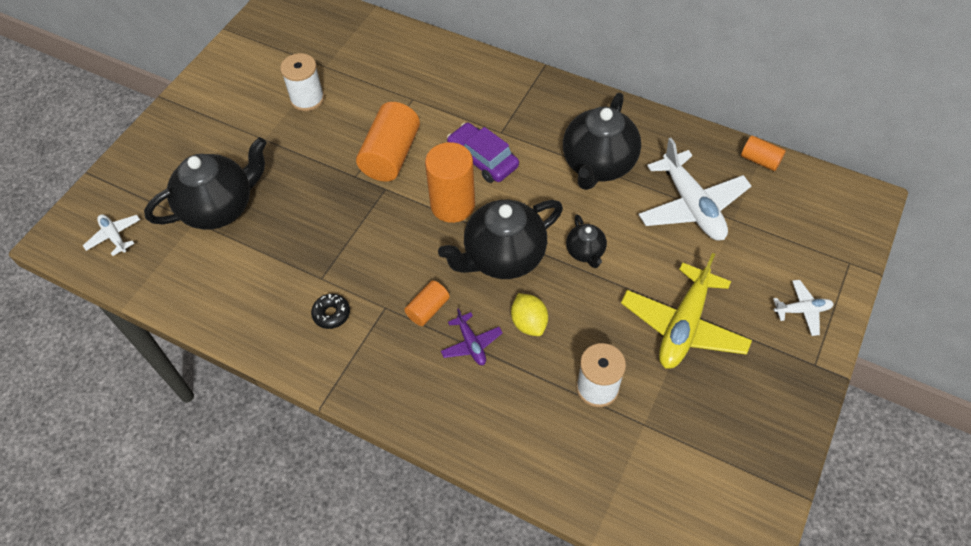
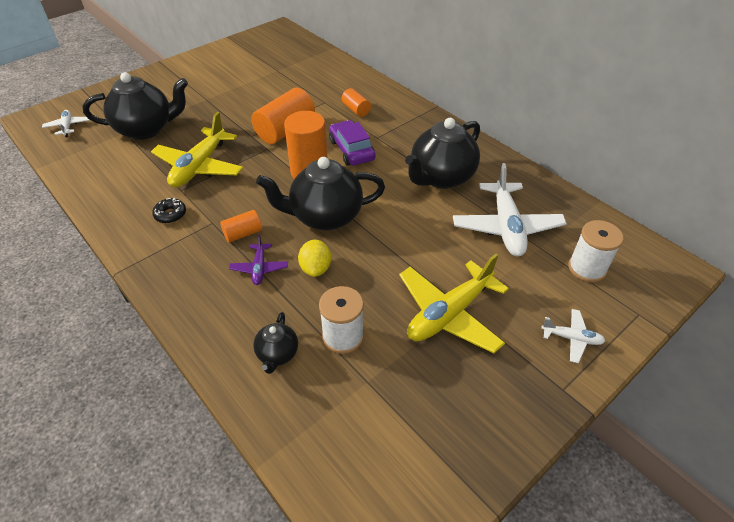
camera: 20 degrees right, 10 degrees down
white spool [280,53,324,111] -> white spool moved to [568,220,624,282]
black teapot [566,214,607,268] -> black teapot moved to [253,312,298,374]
orange cylinder [741,135,786,171] -> orange cylinder moved to [341,88,371,117]
none -> yellow plane [151,112,243,187]

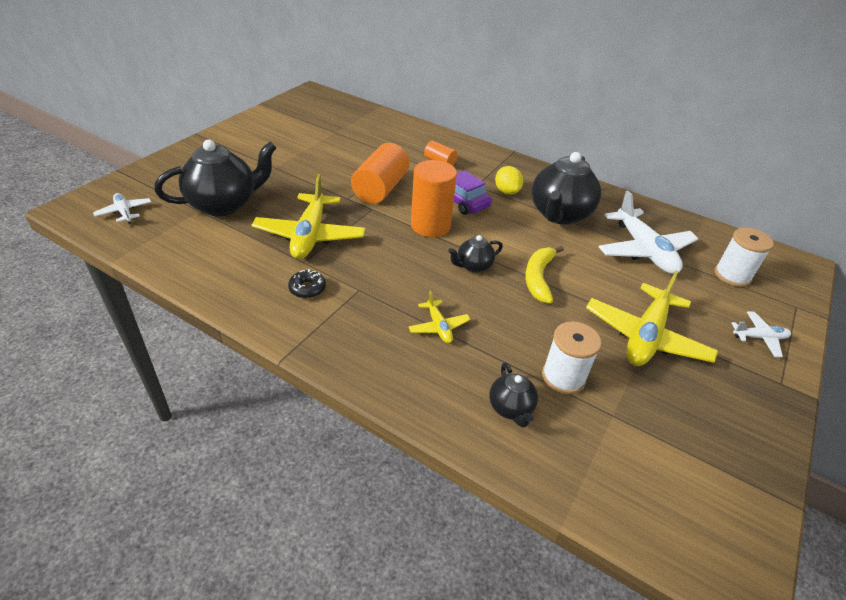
camera: 20 degrees left, 5 degrees down
orange cylinder [220,210,262,243] -> none
purple plane [229,234,288,285] -> yellow plane [408,291,471,343]
black teapot [256,157,385,231] -> black teapot [448,235,503,273], size x0.49
yellow lemon [298,240,331,277] -> yellow lemon moved to [495,166,523,195]
none -> yellow banana [525,246,564,303]

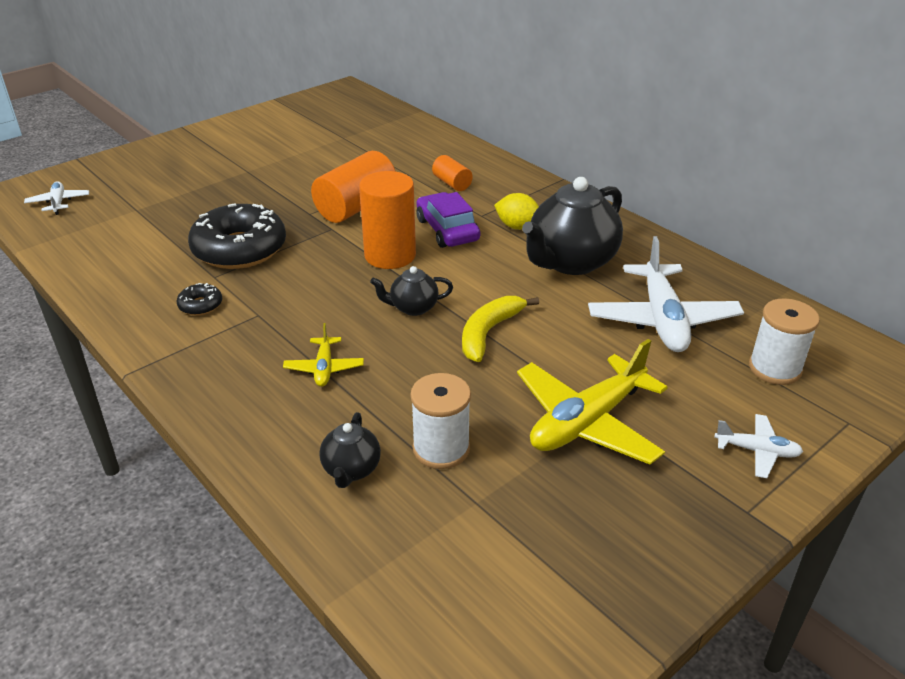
camera: 20 degrees right, 5 degrees down
black teapot [154,140,276,216] -> none
yellow plane [251,174,365,259] -> black donut [188,203,286,269]
yellow lemon [495,166,523,195] -> yellow lemon turned 60 degrees counterclockwise [494,193,539,230]

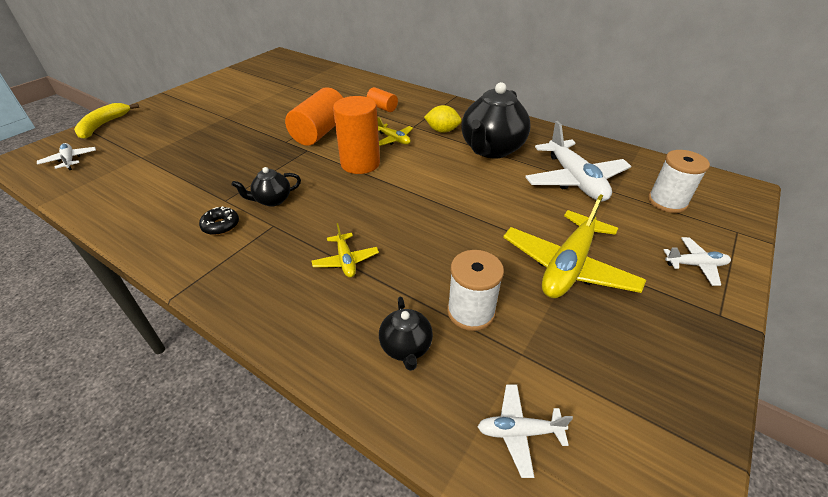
camera: 15 degrees left, 5 degrees up
black donut [188,203,286,269] -> none
black teapot [370,266,453,316] -> black teapot moved to [231,167,301,207]
purple car [417,192,480,248] -> yellow plane [377,117,413,146]
yellow banana [462,296,539,362] -> yellow banana moved to [74,103,139,139]
none -> white plane [478,384,573,478]

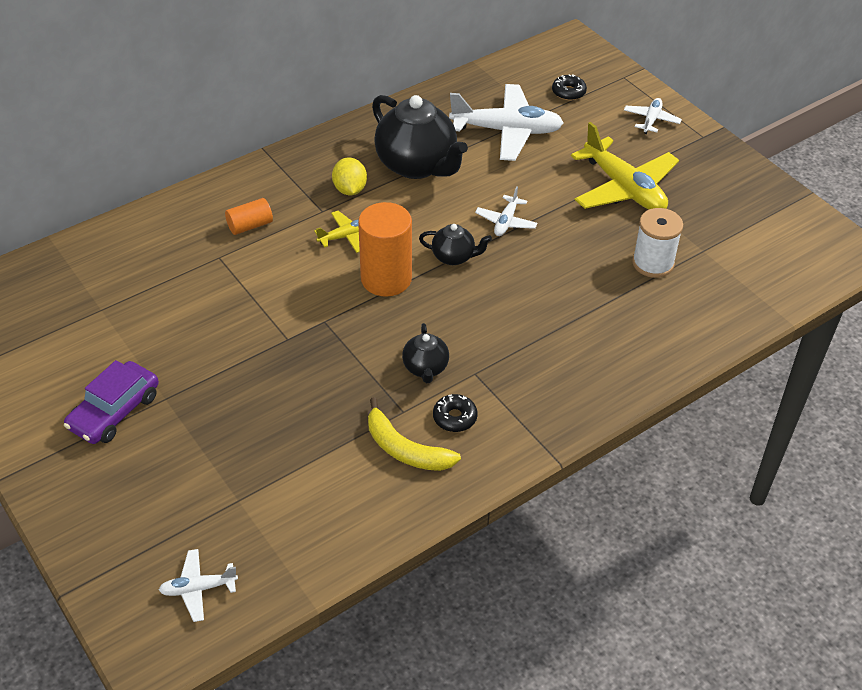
camera: 70 degrees left, 5 degrees up
yellow banana [74,103,139,139] -> yellow banana moved to [368,397,461,471]
orange cylinder [285,87,343,146] -> none
yellow plane [311,223,379,277] -> none
black teapot [379,297,433,371] -> black teapot moved to [419,224,492,265]
yellow lemon [424,105,462,133] -> yellow lemon turned 45 degrees counterclockwise [332,157,367,195]
white plane [478,384,573,478] -> white plane moved to [475,186,538,236]
white spool [648,150,710,213] -> black donut [552,74,587,100]
none -> purple car [64,360,159,444]

